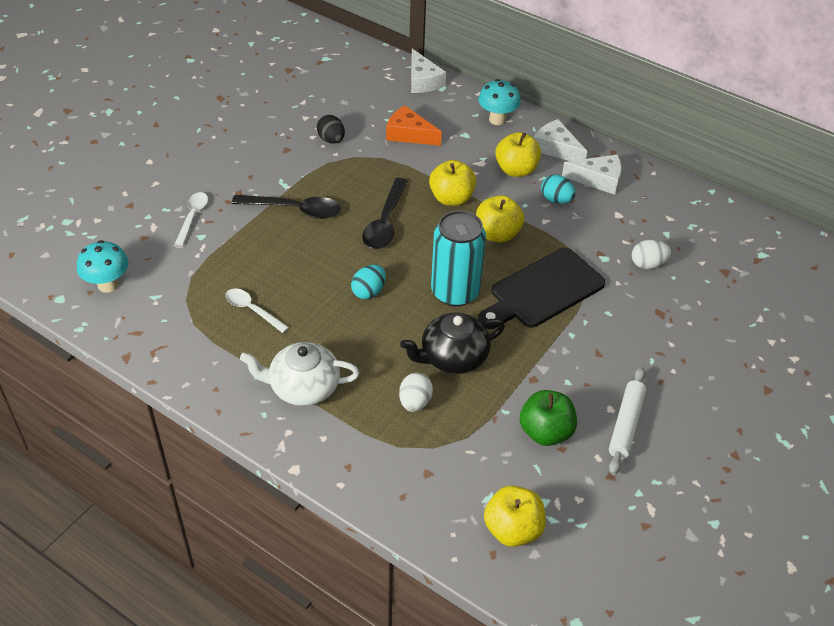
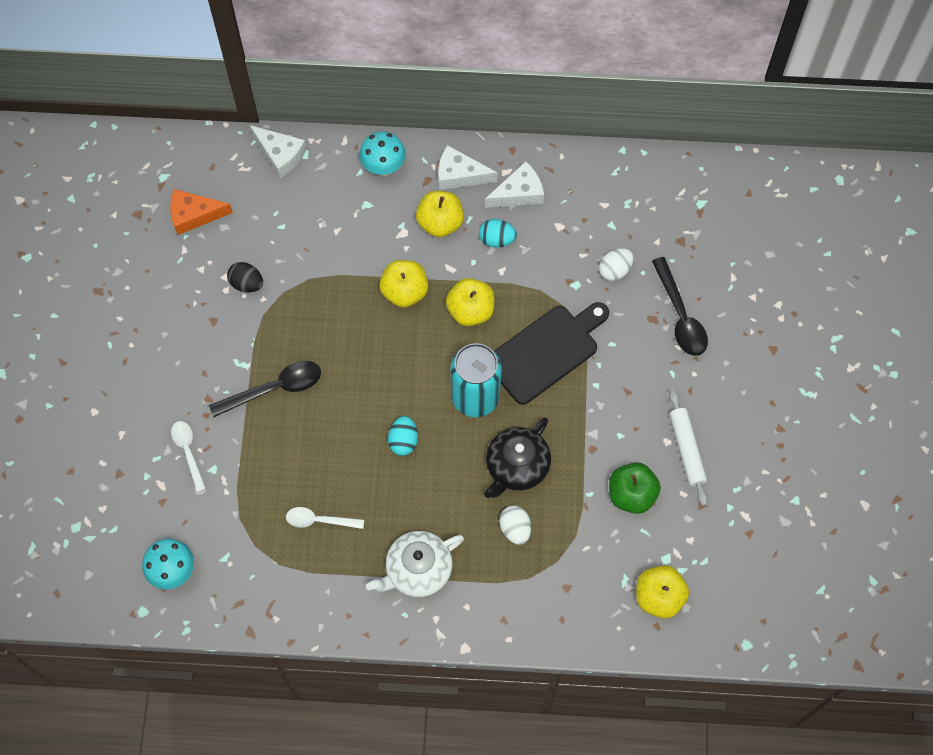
camera: 30 degrees left, 20 degrees up
black spoon [362,178,408,249] -> black spoon moved to [652,257,708,356]
orange cheese [386,105,442,146] -> orange cheese moved to [170,189,233,235]
black cutting board [478,248,605,329] -> black cutting board turned 150 degrees counterclockwise [494,302,609,405]

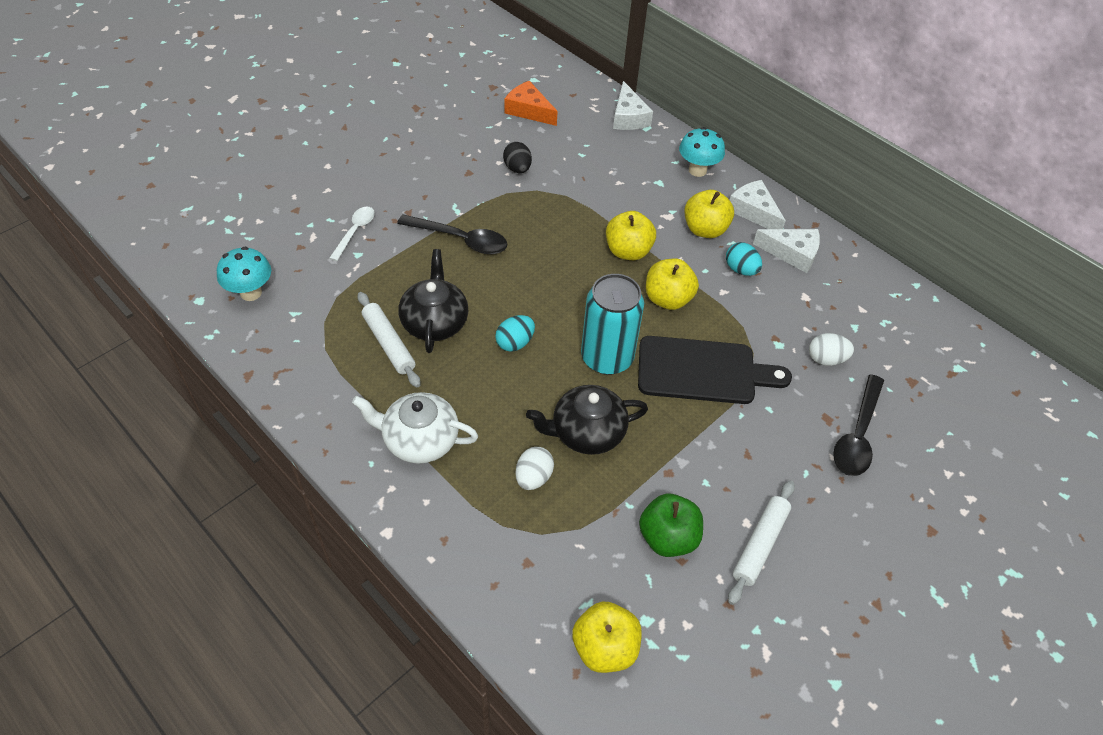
camera: 40 degrees right, 15 degrees down
white spoon [286,507,364,529] -> white rolling pin [358,292,420,387]
none -> black teapot [398,249,468,353]

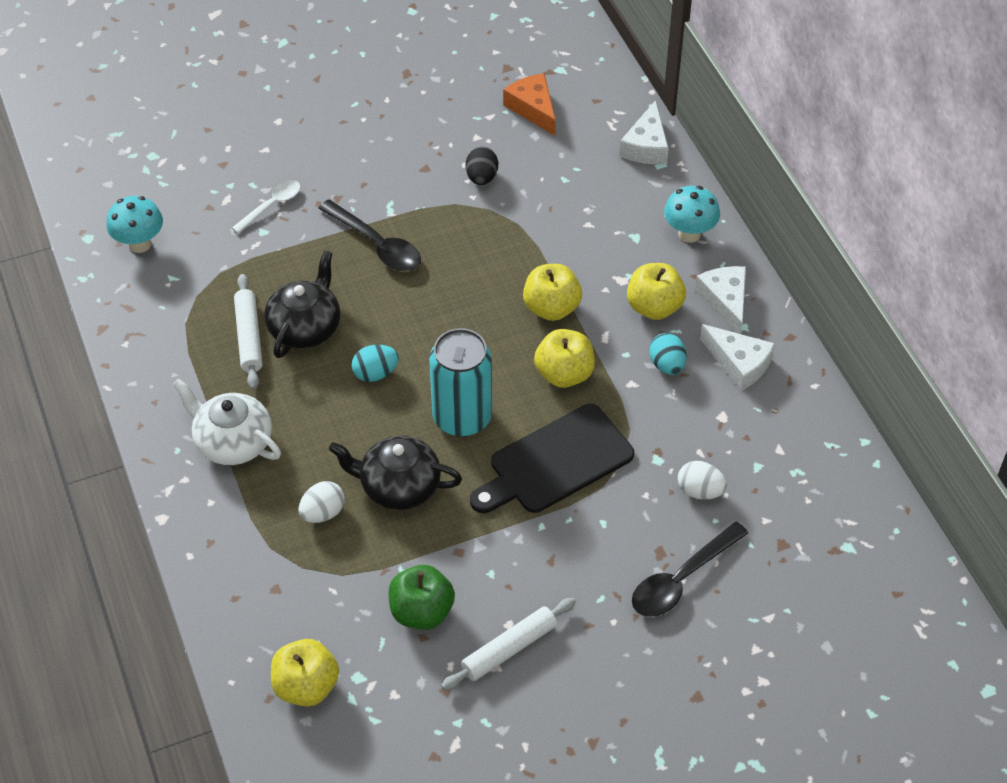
camera: 25 degrees right, 0 degrees up
black cutting board [638,336,792,404] -> black cutting board turned 120 degrees clockwise [470,404,634,513]

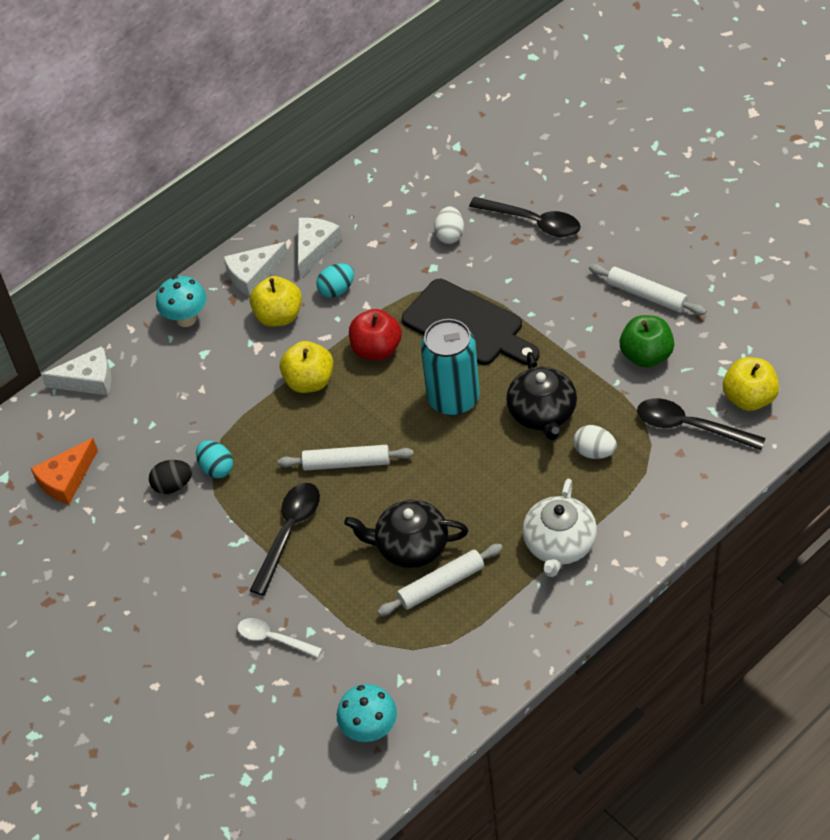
camera: 105 degrees left, 0 degrees up
turquoise egg [352,345,399,382] -> turquoise egg moved to [196,440,233,478]
yellow apple [534,329,595,388] -> red apple [349,309,402,360]
none -> white rolling pin [278,445,414,471]
none -> black spoon [637,398,766,450]

